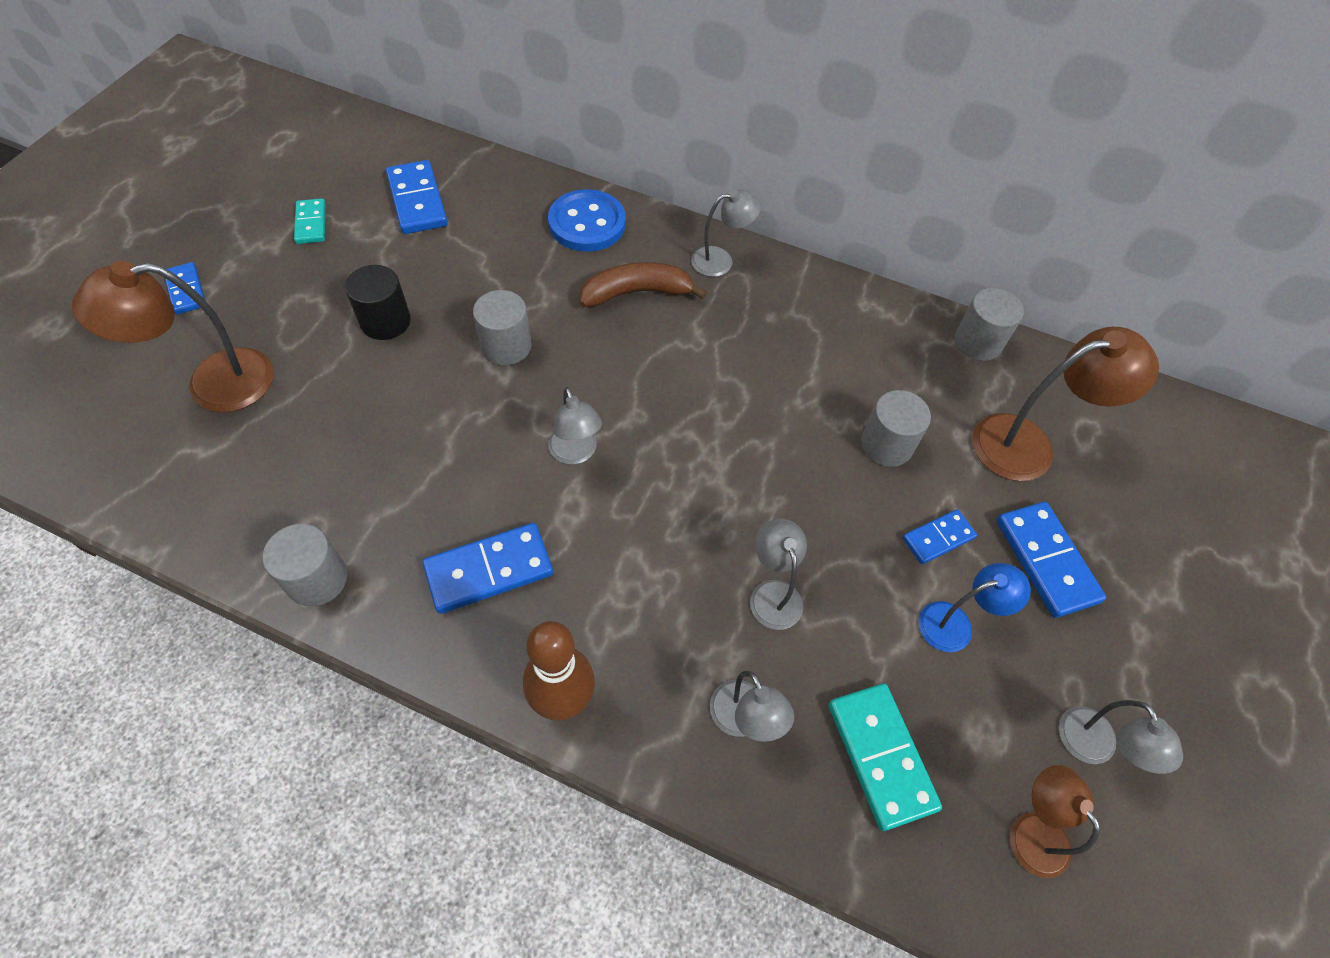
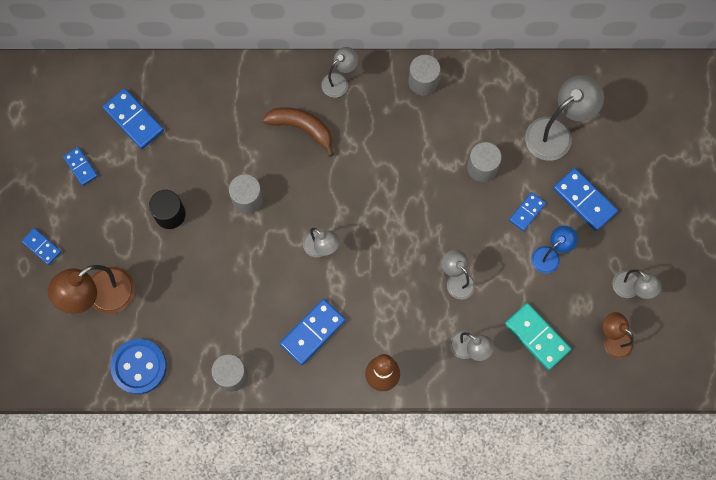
camera: 20 degrees left, 15 degrees up
turquoise domino [294,198,326,244] -> blue domino [63,147,98,186]
blue button [548,189,626,251] -> blue button moved to [111,339,167,394]
brown banana [580,262,707,307] -> brown banana turned 60 degrees clockwise [263,107,334,157]
grey cylinder [955,288,1024,361] -> grey cylinder moved to [408,55,441,96]
brown lamp [972,327,1159,481] -> grey lamp [525,75,604,161]

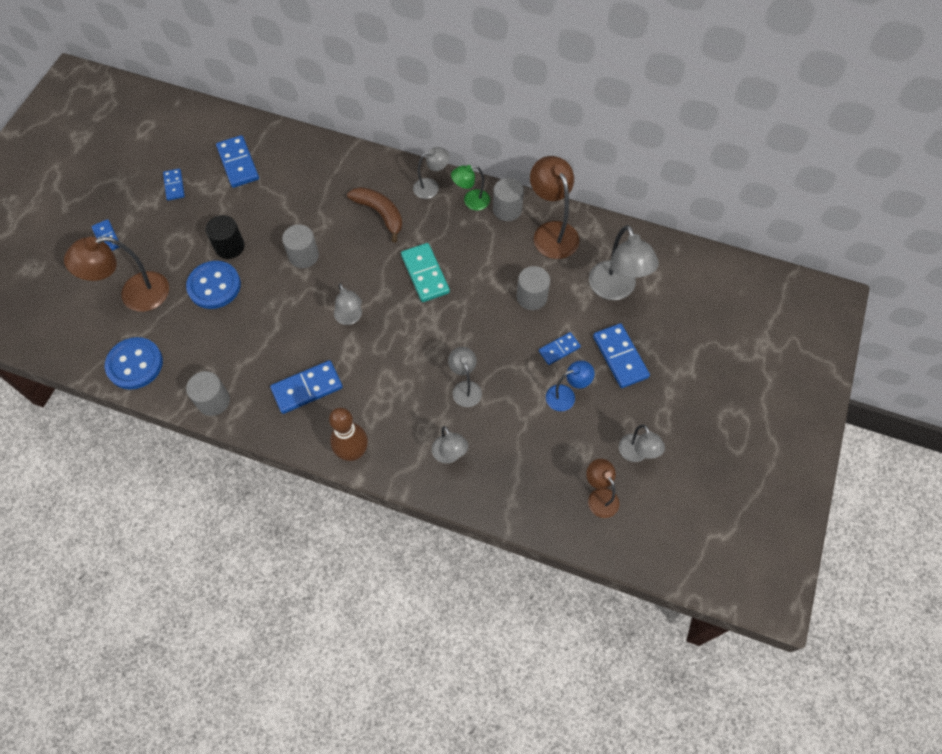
camera: 20 degrees right, 10 degrees down
turquoise domino [505,303,571,370] -> turquoise domino moved to [401,243,450,302]
grey lamp [525,75,604,161] -> grey lamp turned 90 degrees clockwise [589,225,659,300]
none -> blue button [186,261,241,309]
none -> green lamp [451,165,490,211]
none -> brown lamp [530,156,579,259]

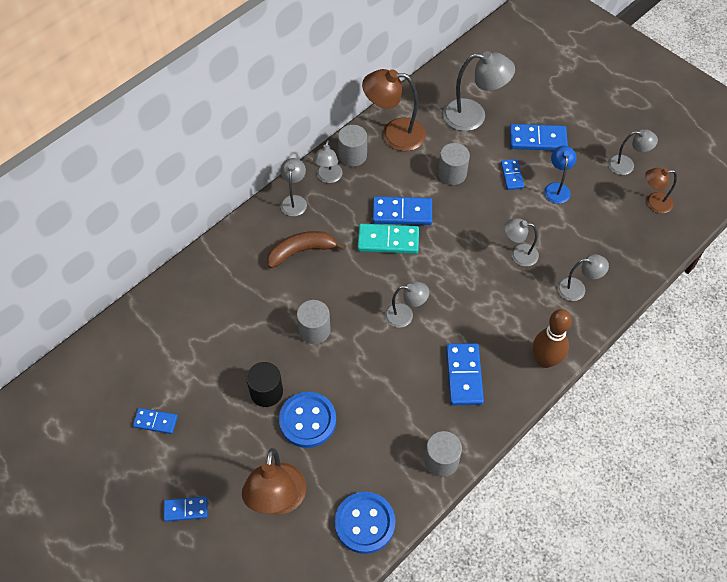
camera: 65 degrees left, 5 degrees down
blue domino [216,135,259,188] -> blue domino moved to [372,196,432,225]
green lamp [451,165,490,211] -> grey lamp [313,140,343,183]

